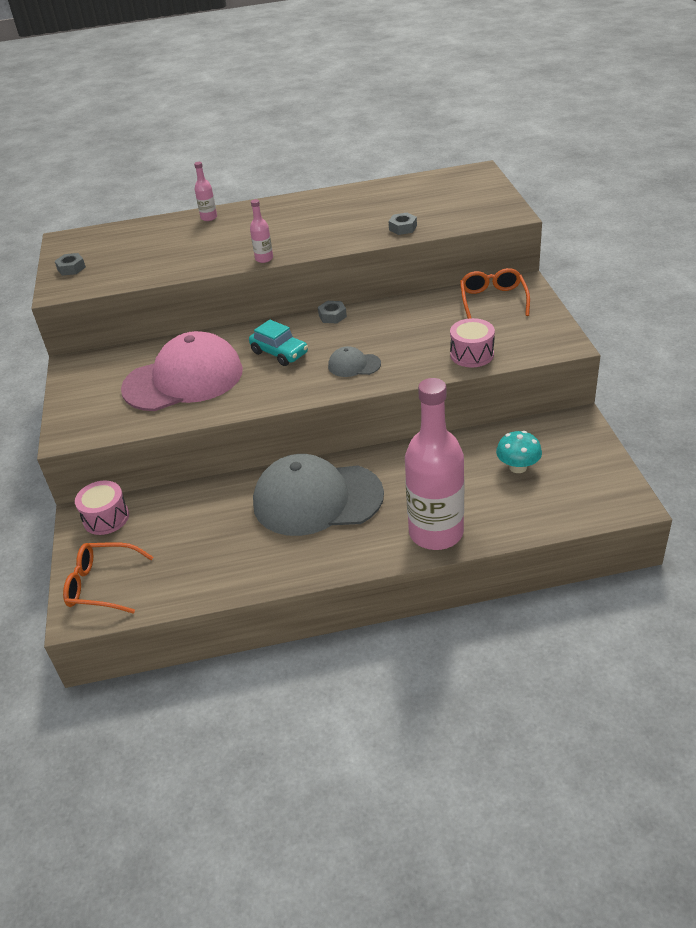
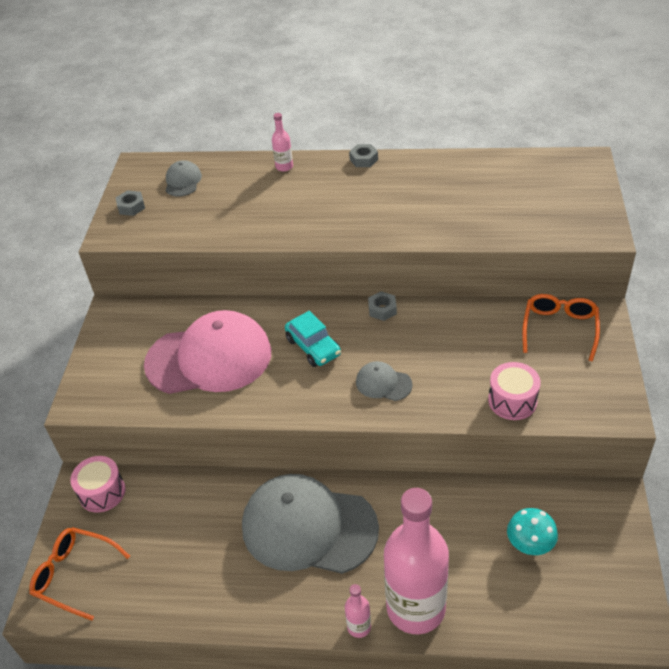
camera: 15 degrees right, 5 degrees up
pink bottle [250,199,273,263] -> pink bottle moved to [345,584,371,638]
grey nut [389,213,417,235] -> grey nut moved to [349,144,378,167]
none -> grey cap [166,160,202,197]

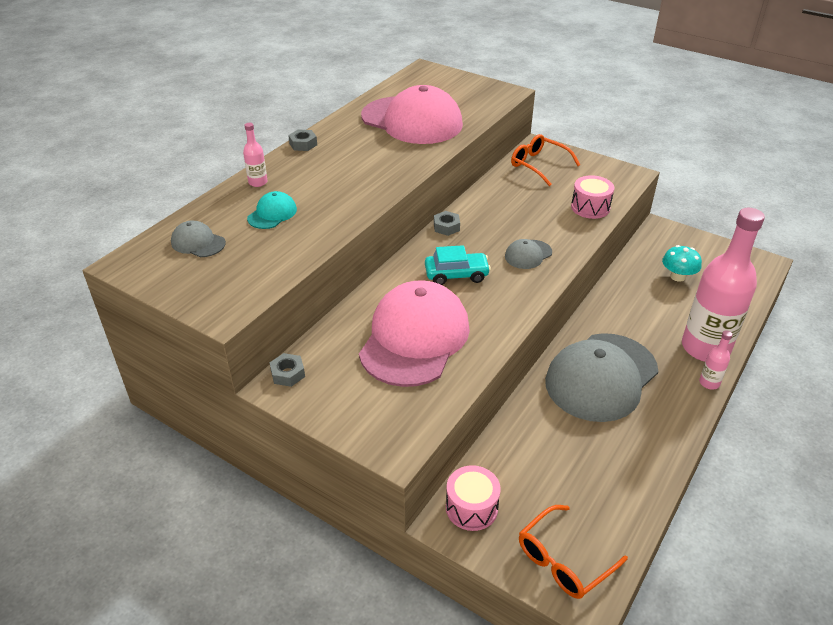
camera: 65 degrees left, 5 degrees down
grey nut [116,190,145,216] -> grey nut moved to [269,353,305,387]
none -> turquoise cap [247,191,297,229]
none -> pink cap [361,85,463,144]

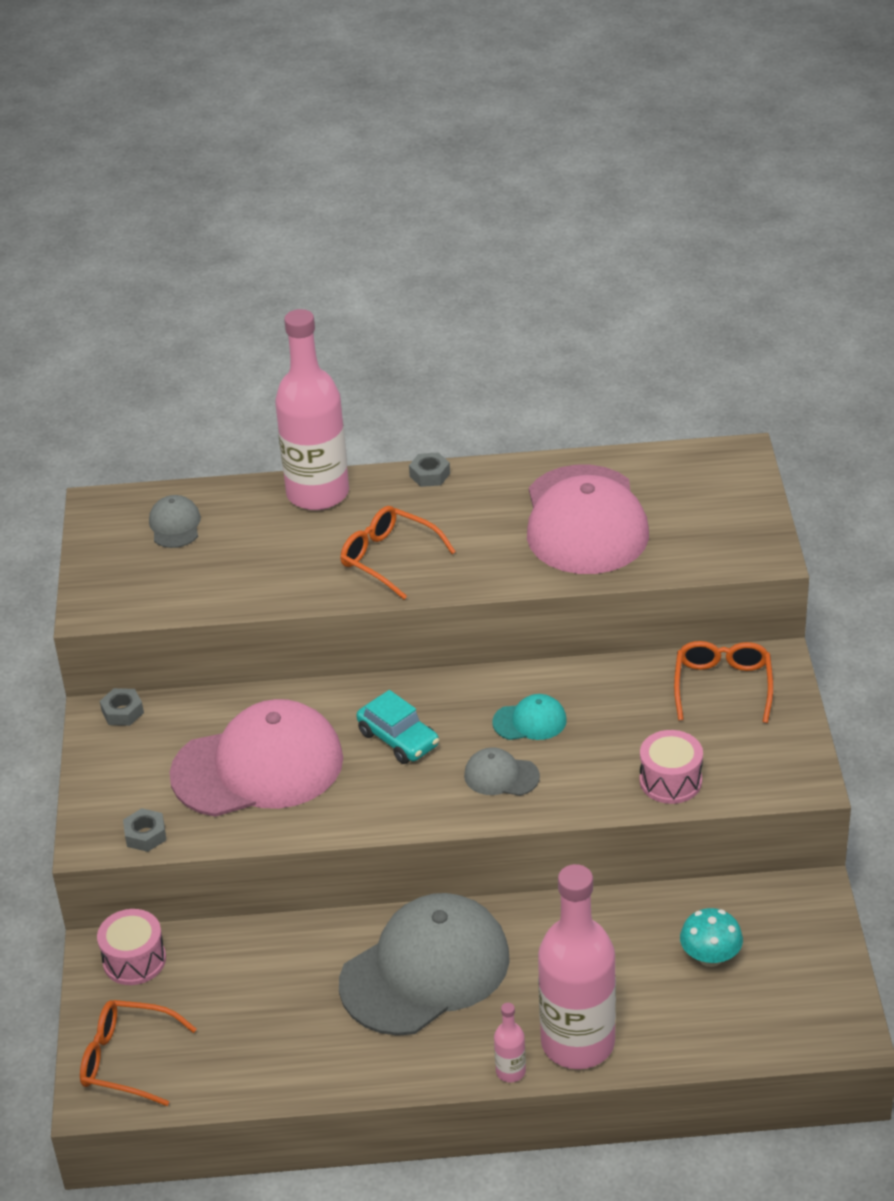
camera: 55 degrees right, 0 degrees up
pink bottle [243,123,267,187] -> pink bottle [275,309,349,510], size x2.48
turquoise cap [247,191,297,229] -> turquoise cap moved to [493,694,567,740]
grey nut [434,211,460,236] -> grey nut moved to [123,808,166,852]
grey cap [545,333,658,422] -> grey cap turned 135 degrees clockwise [339,893,510,1036]
none -> orange glasses [340,506,456,599]

